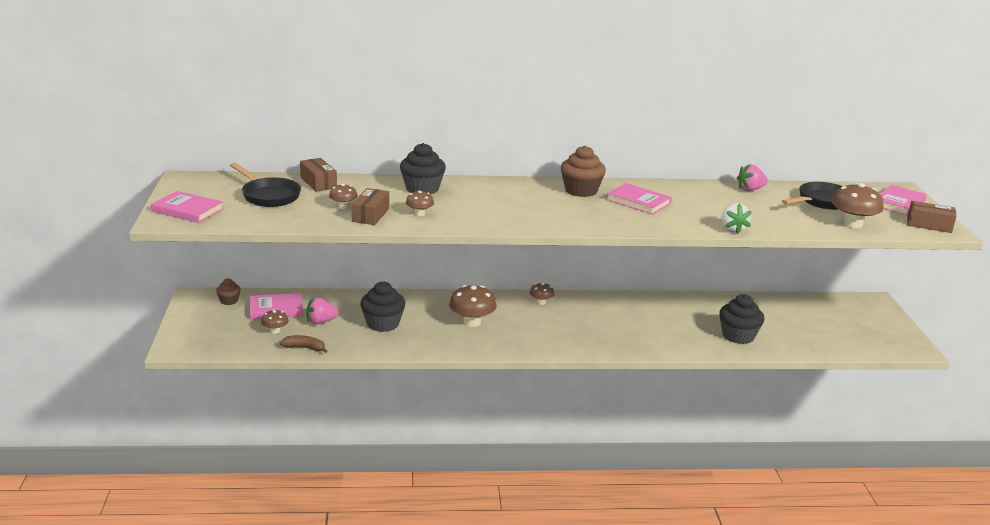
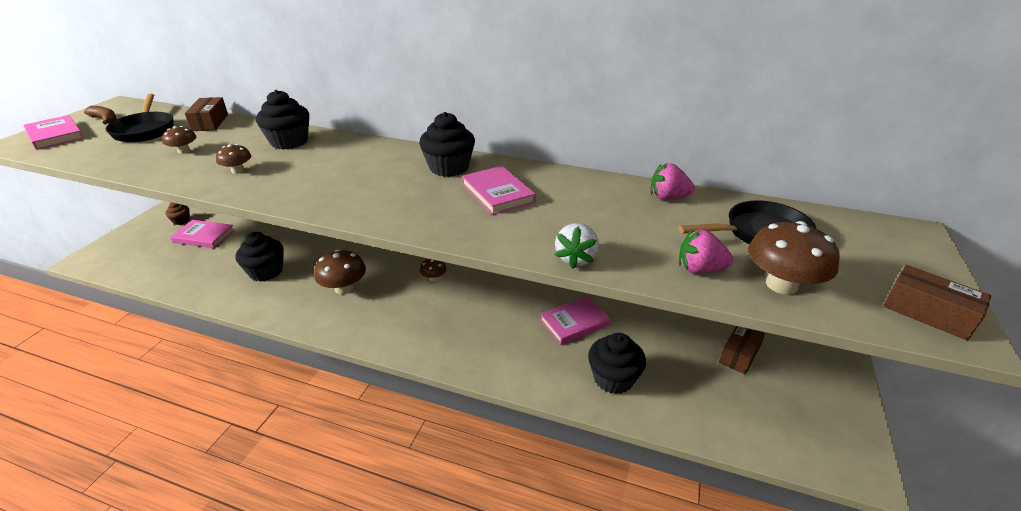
camera: 25 degrees right, 10 degrees up
brown mushroom [261,309,289,334] -> none
brown banana [280,335,327,353] -> brown banana moved to [84,106,117,125]
pink strawberry [306,297,339,324] -> pink strawberry moved to [679,229,734,274]
brown box [352,188,389,225] -> brown box moved to [719,326,766,375]
brown cupcake [561,145,606,197] -> black cupcake [419,112,475,177]
pink book [880,185,927,215] -> pink book moved to [540,296,611,345]

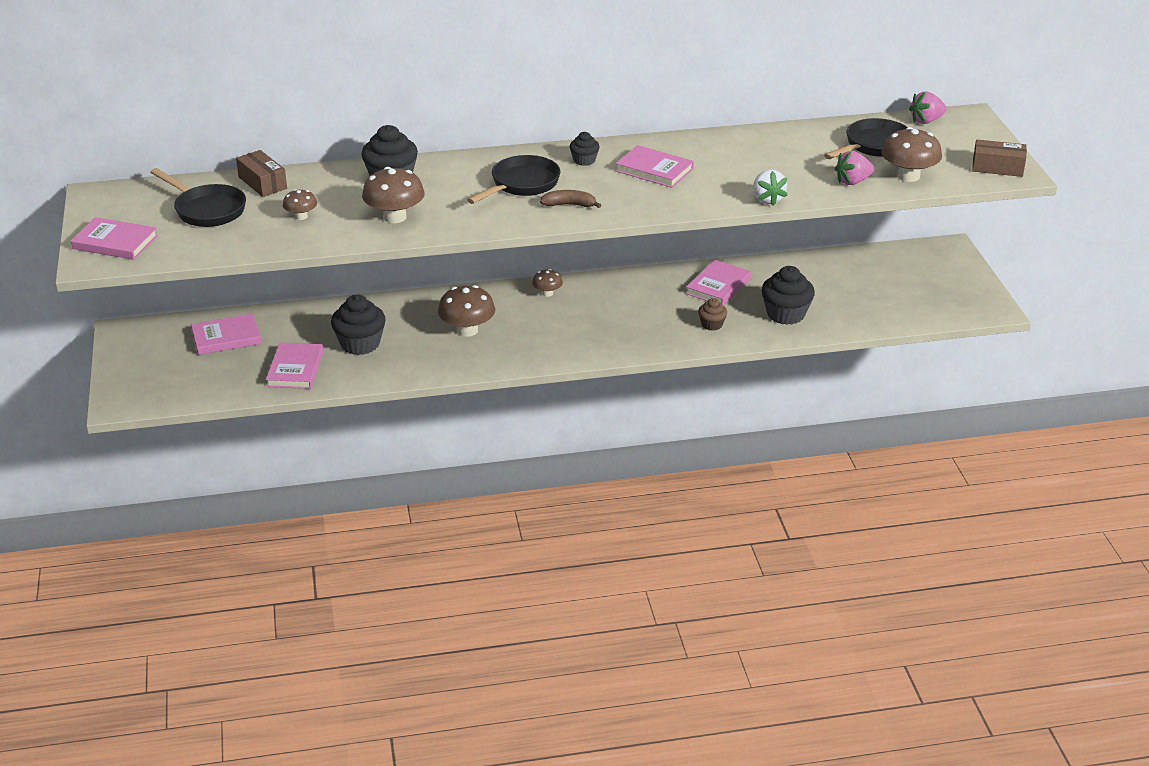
camera: 30 degrees left, 0 degrees up
brown banana [84,106,117,125] -> brown banana moved to [540,190,601,208]
brown cupcake [165,202,190,225] -> brown cupcake moved to [698,298,727,331]
brown mushroom [216,144,251,174] -> brown mushroom [362,167,425,223], size x1.81
black cupcake [419,112,475,177] -> black cupcake [570,132,600,166], size x0.55
pink strawberry [651,163,695,200] -> pink strawberry moved to [909,92,946,124]
brown box [719,326,766,375] -> none
none -> pink book [266,342,324,389]
none -> black pan [467,155,560,204]

